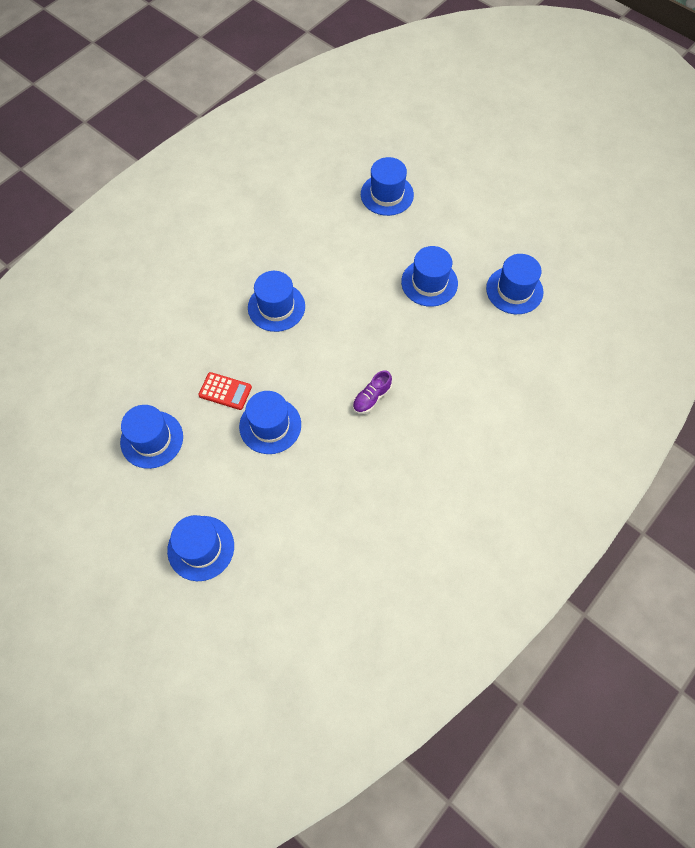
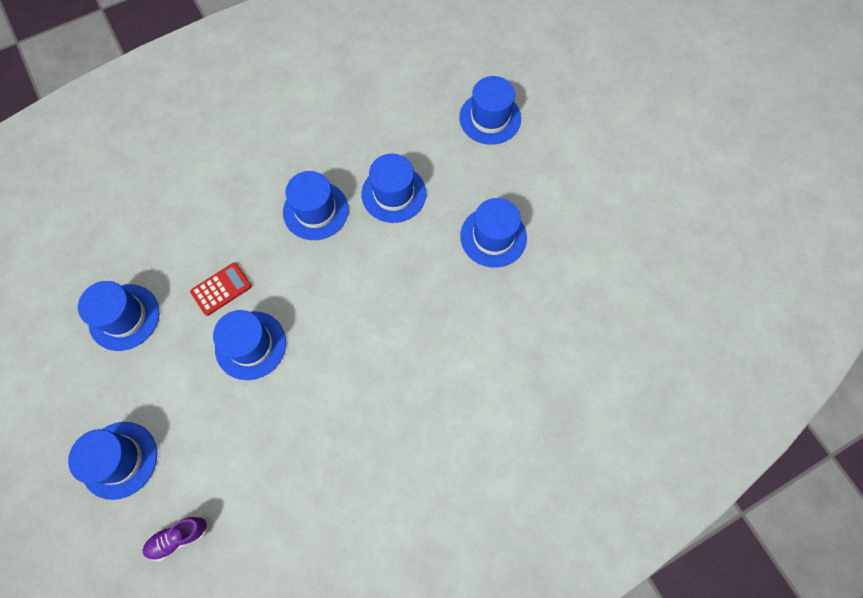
camera: 20 degrees right, 5 degrees up
red calculator [198,372,252,410] -> red calculator turned 75 degrees counterclockwise [190,262,252,316]
purple shoe [353,370,392,414] -> purple shoe moved to [143,515,207,561]
blue hat [486,254,543,314] -> blue hat moved to [362,154,426,223]

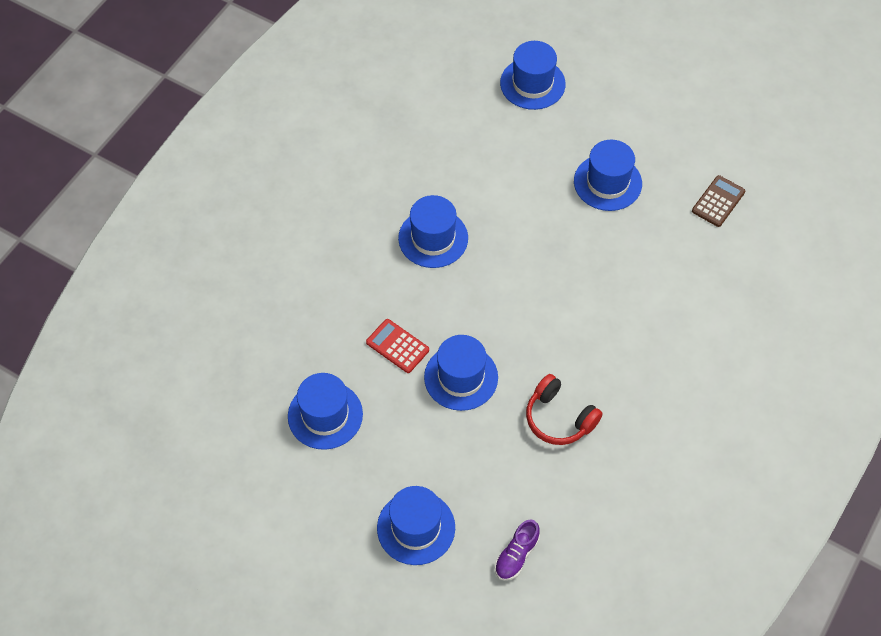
camera: 30 degrees left, 10 degrees down
red calculator [190,262,252,316] -> red calculator turned 75 degrees counterclockwise [366,319,429,373]
blue hat [362,154,426,223] -> none
none -> red headphones [526,374,603,445]
none -> brown calculator [692,175,745,227]

